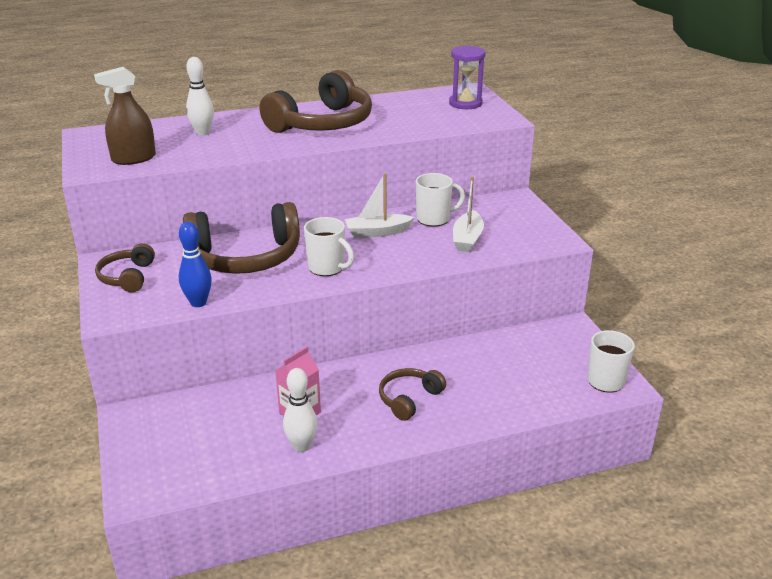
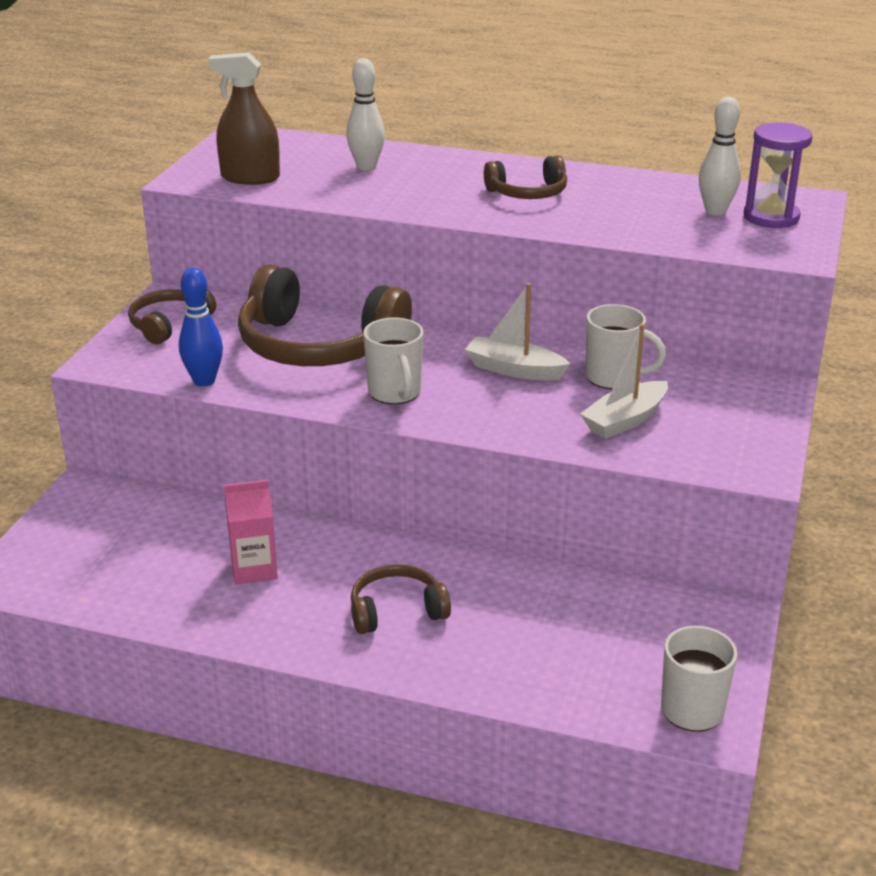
camera: 35 degrees right, 0 degrees up
brown headphones [260,70,372,133] -> brown headphones [484,155,567,199], size x0.51
white bowling pin [283,368,317,452] -> white bowling pin moved to [699,97,741,216]

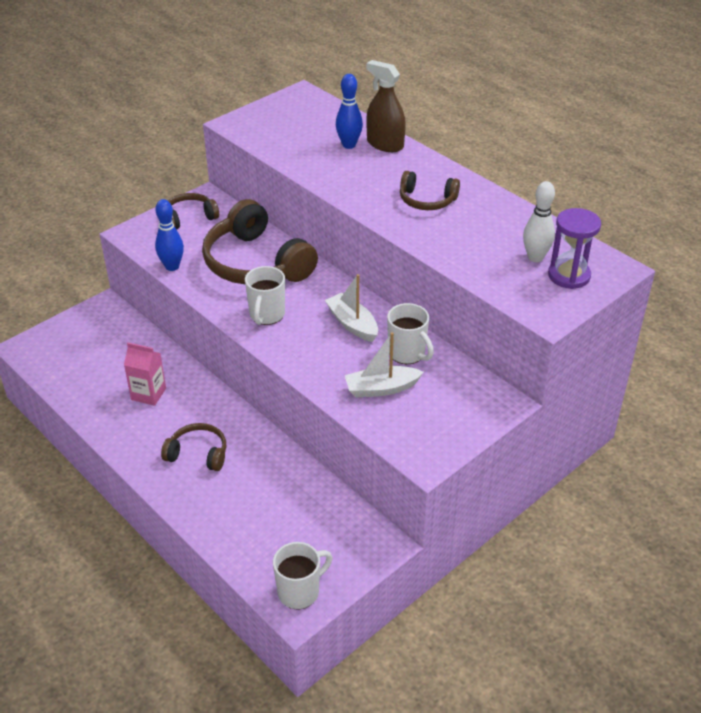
camera: 30 degrees right, 10 degrees up
brown spray bottle [208,52,280,185] -> brown spray bottle moved to [366,60,406,152]
white bowling pin [346,58,385,171] -> blue bowling pin [336,74,363,149]

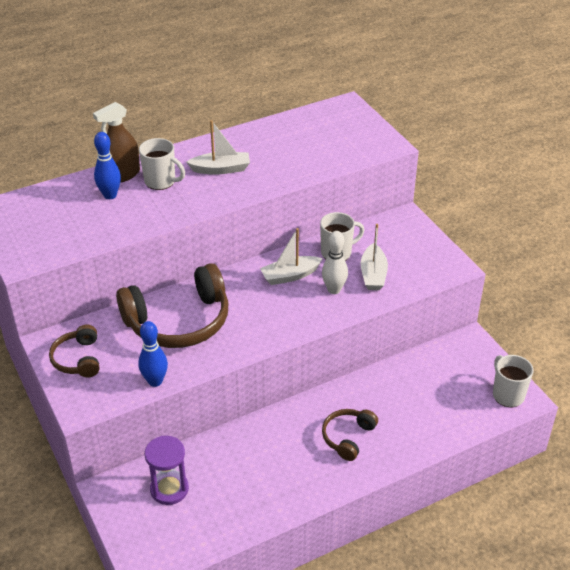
camera: 75 degrees left, 0 degrees up
pink carton [124,342,166,406] -> none
white mug [245,266,285,325] -> white mug moved to [139,138,185,190]
brown headphones [400,171,460,210] -> white boat [186,120,250,175]
white bowling pin [523,181,555,262] -> white bowling pin moved to [322,231,348,294]
purple hourglass [548,208,601,289] -> purple hourglass moved to [145,436,189,505]

